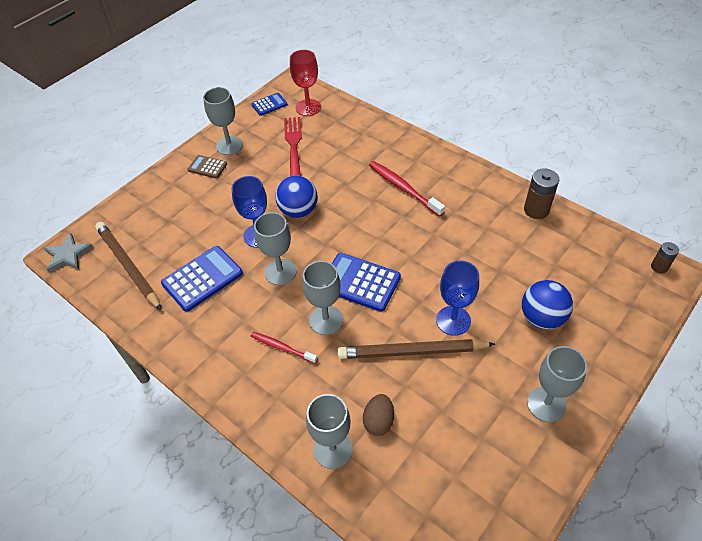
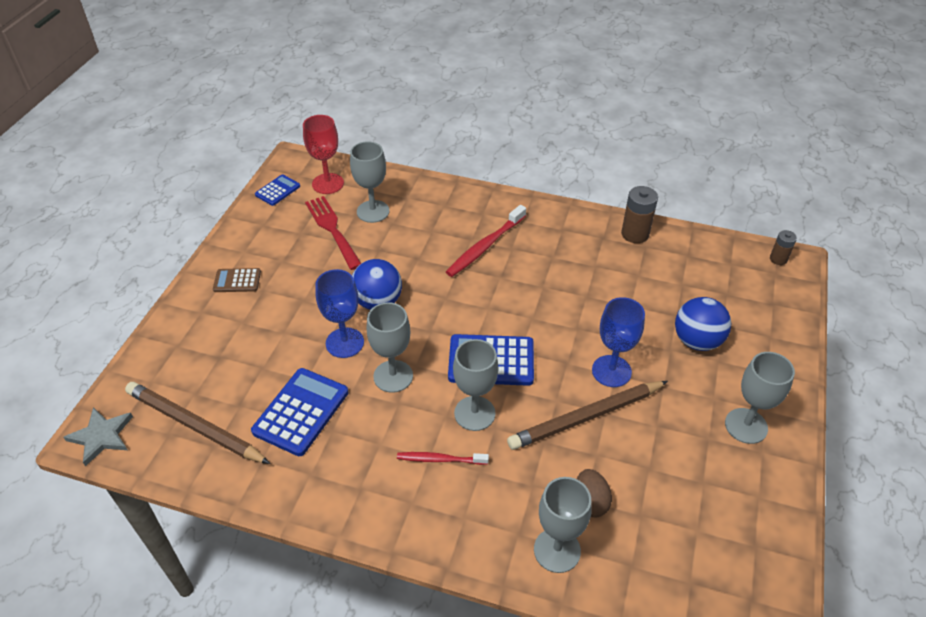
camera: 25 degrees left, 5 degrees down
grey goblet [203,87,243,155] -> grey goblet moved to [350,141,390,223]
red toothbrush [369,161,445,217] -> red toothbrush turned 75 degrees counterclockwise [446,205,526,277]

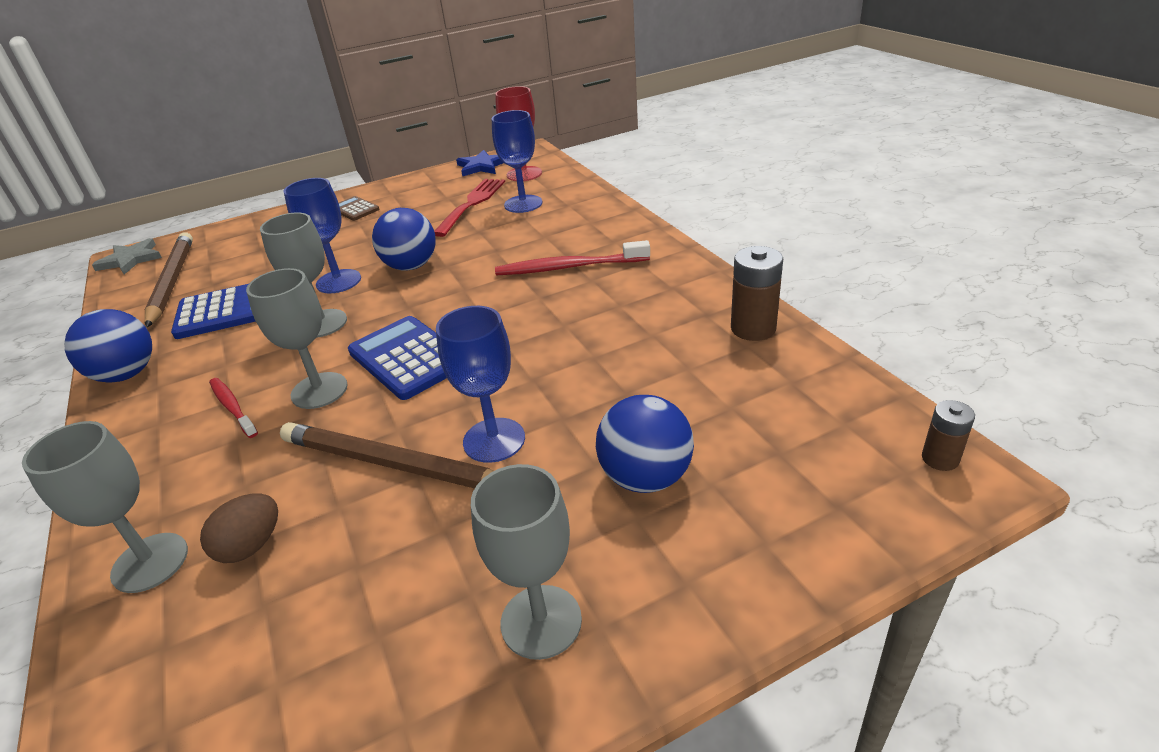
camera: 50 degrees right, 10 degrees down
blue calculator [255,174,300,206] -> blue star [456,150,503,177]
grey goblet [350,141,390,223] -> blue goblet [492,110,542,213]
none -> blue ball [64,309,152,383]

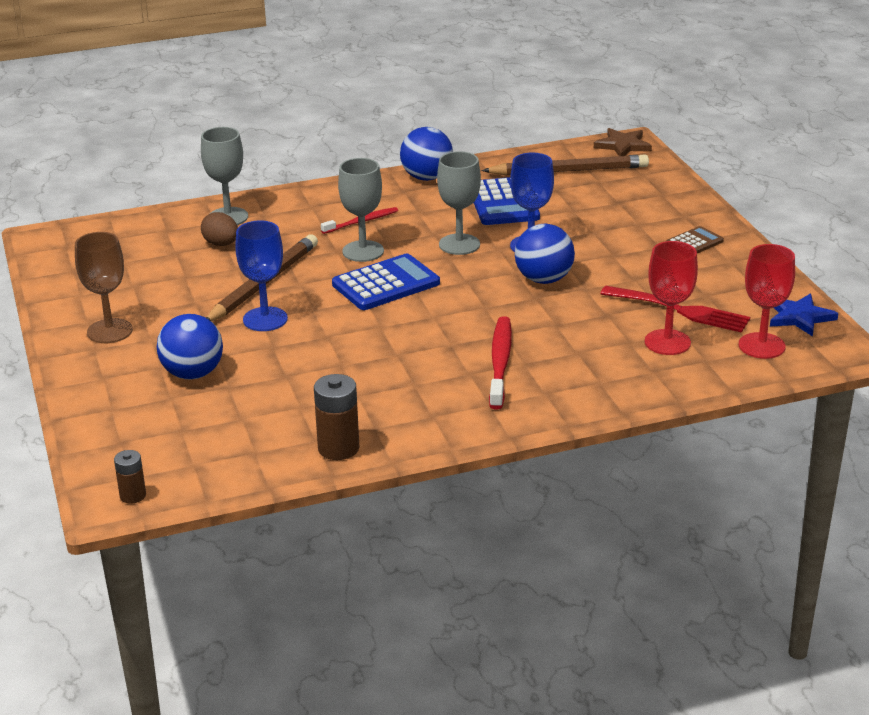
camera: 95 degrees right, 5 degrees down
grey star [92,238,162,275] -> brown star [594,128,652,156]
grey goblet [471,464,582,660] -> brown goblet [75,232,133,343]
blue goblet [492,110,542,213] -> red goblet [645,241,698,355]

